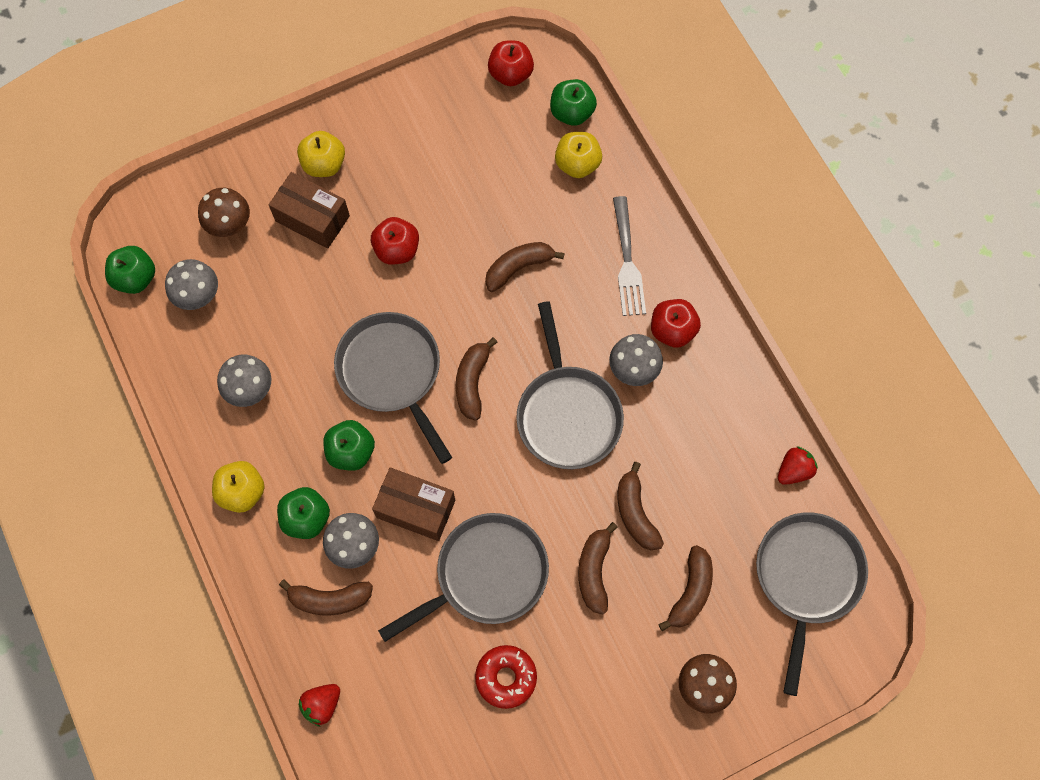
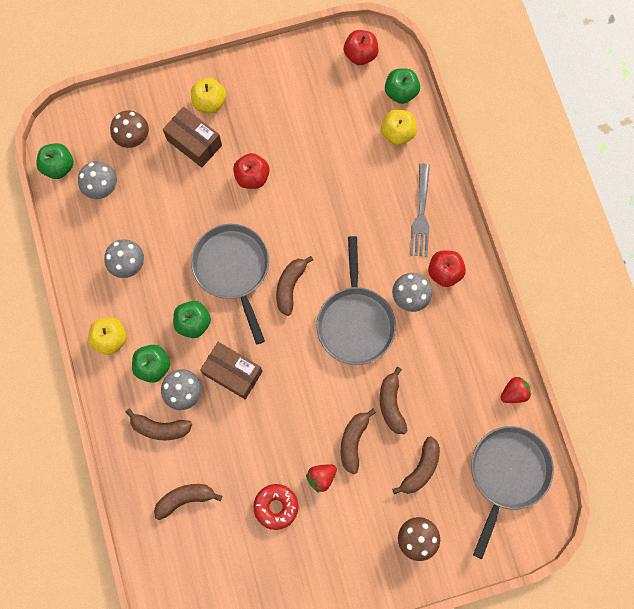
camera: 10 degrees right, 5 degrees up
red strawberry [299,684,340,727] -> red strawberry moved to [306,464,337,493]
grey pan [378,513,549,642] -> none
brown banana [485,242,564,292] -> brown banana moved to [154,484,222,520]

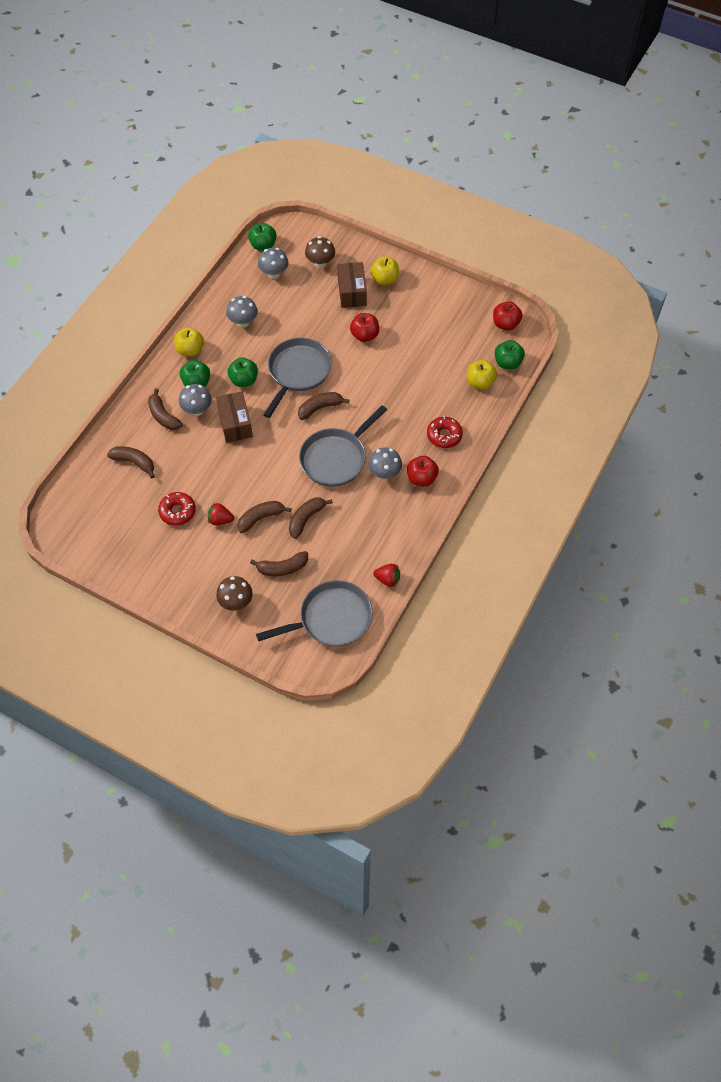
camera: 45 degrees right, 15 degrees down
grey fork [410,163,430,257] -> red donut [427,416,463,448]

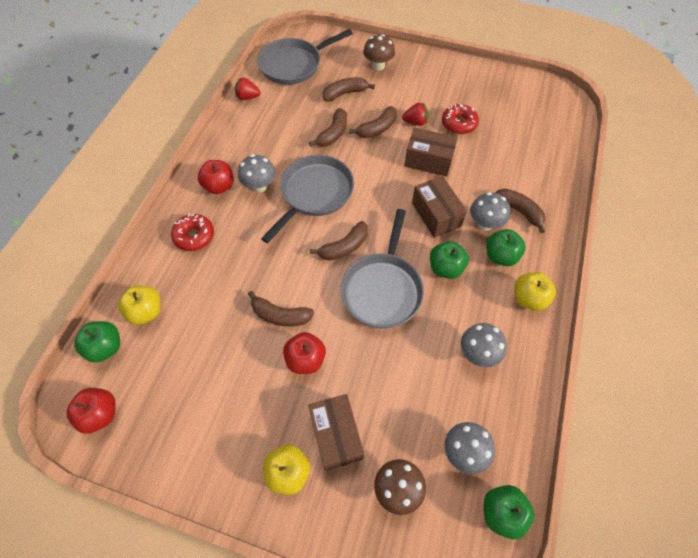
camera: 170 degrees right, 0 degrees up
brown banana [107,446,155,478] -> brown banana moved to [248,291,314,326]
none -> brown box [404,127,458,176]

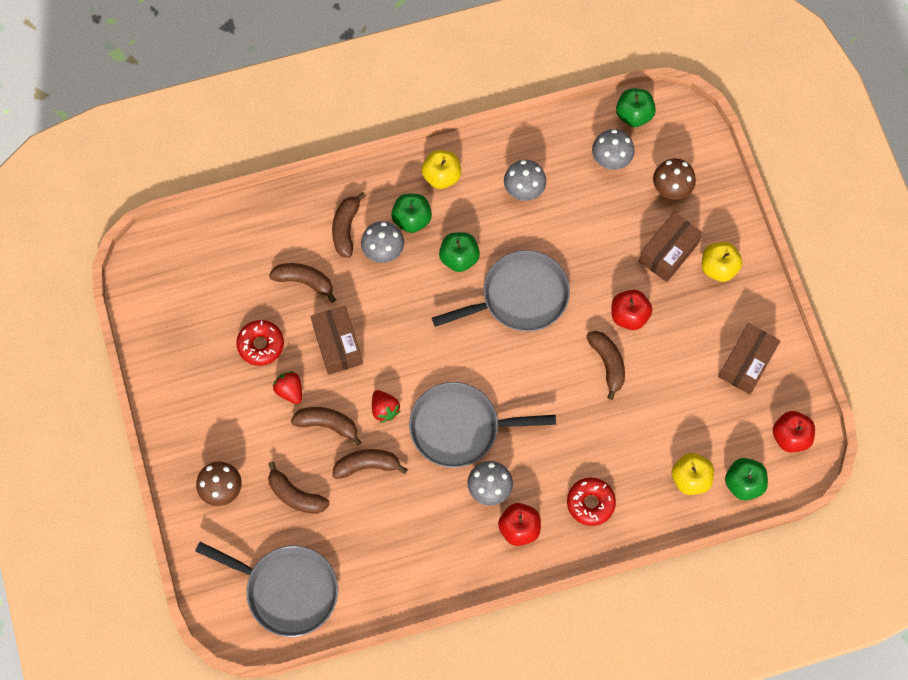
camera: 125 degrees left, 10 degrees up
red strawberry [235,78,260,100] -> red strawberry moved to [372,390,401,423]
brown banana [310,221,368,260] -> brown banana moved to [269,263,336,303]
brown box [412,176,467,238] -> brown box moved to [718,323,780,394]

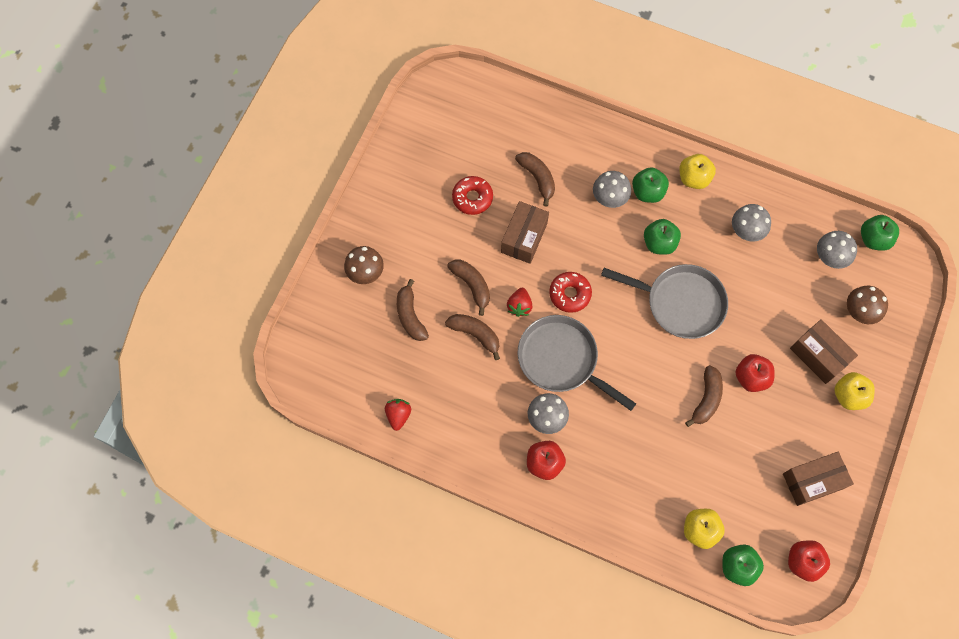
camera: 40 degrees right, 0 degrees up
grey pan [195,542,338,637] -> none
red strawberry [273,371,302,404] -> red strawberry moved to [385,399,411,431]
brown banana [332,192,366,258] -> none
red donut [567,477,616,526] -> red donut moved to [549,272,592,313]
brown box [639,212,703,282] -> brown box turned 60 degrees clockwise [790,319,858,384]

